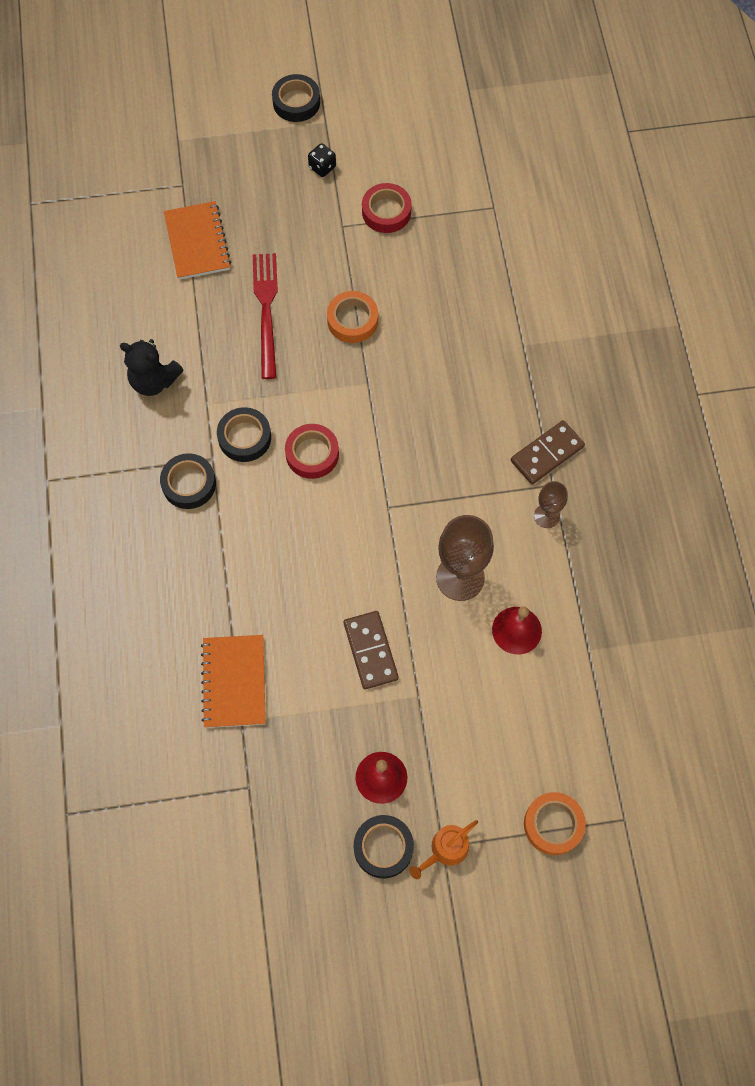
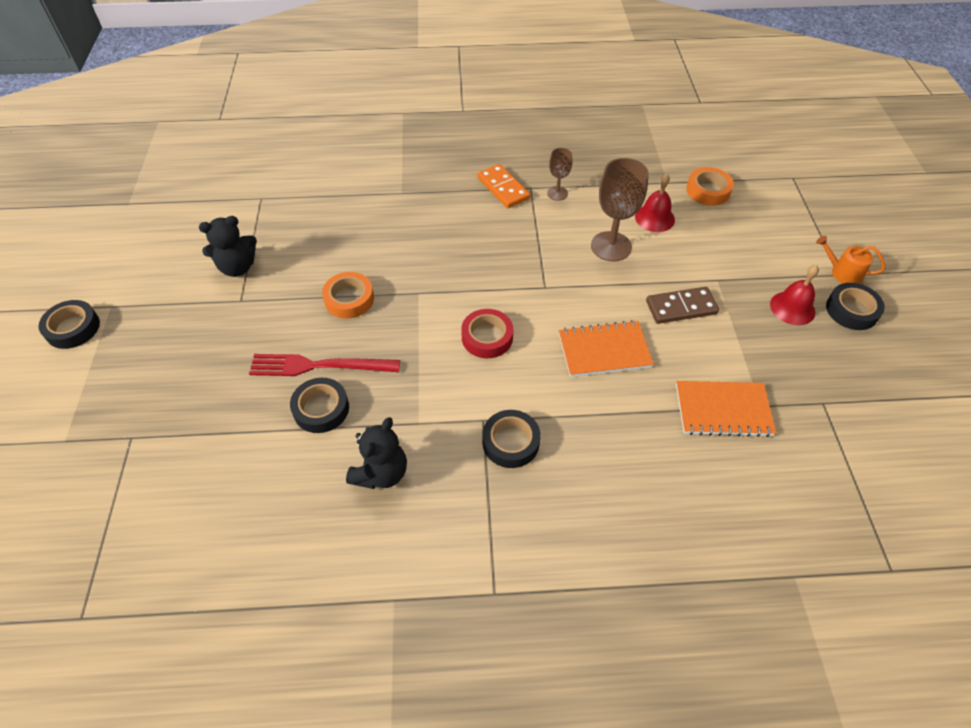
camera: 85 degrees left, 15 degrees down
orange notebook [164,201,231,280] -> orange notebook moved to [559,320,654,377]
black tape [217,407,271,462] -> black tape moved to [290,378,349,433]
black dice [308,143,336,177] -> none
red tape [362,183,412,233] -> black teddy bear [199,216,257,277]
orange watering can [410,820,478,879] -> orange watering can turned 150 degrees clockwise [816,236,885,284]
brown domino [511,420,585,484] -> orange domino [477,164,530,208]
orange tape [524,792,586,855] -> orange tape moved to [686,167,734,206]

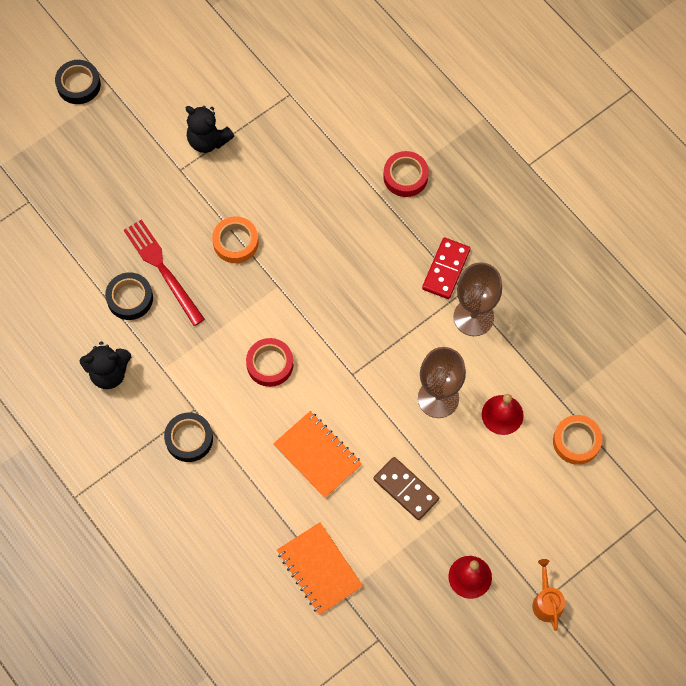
camera: 55 degrees right, 15 degrees up
orange domino [477,164,530,208] -> red domino [422,237,470,299]
brown goblet [547,148,572,201] -> brown goblet [453,263,502,336], size x1.83
black tape [826,283,885,330] -> none
none -> red tape [383,151,429,197]

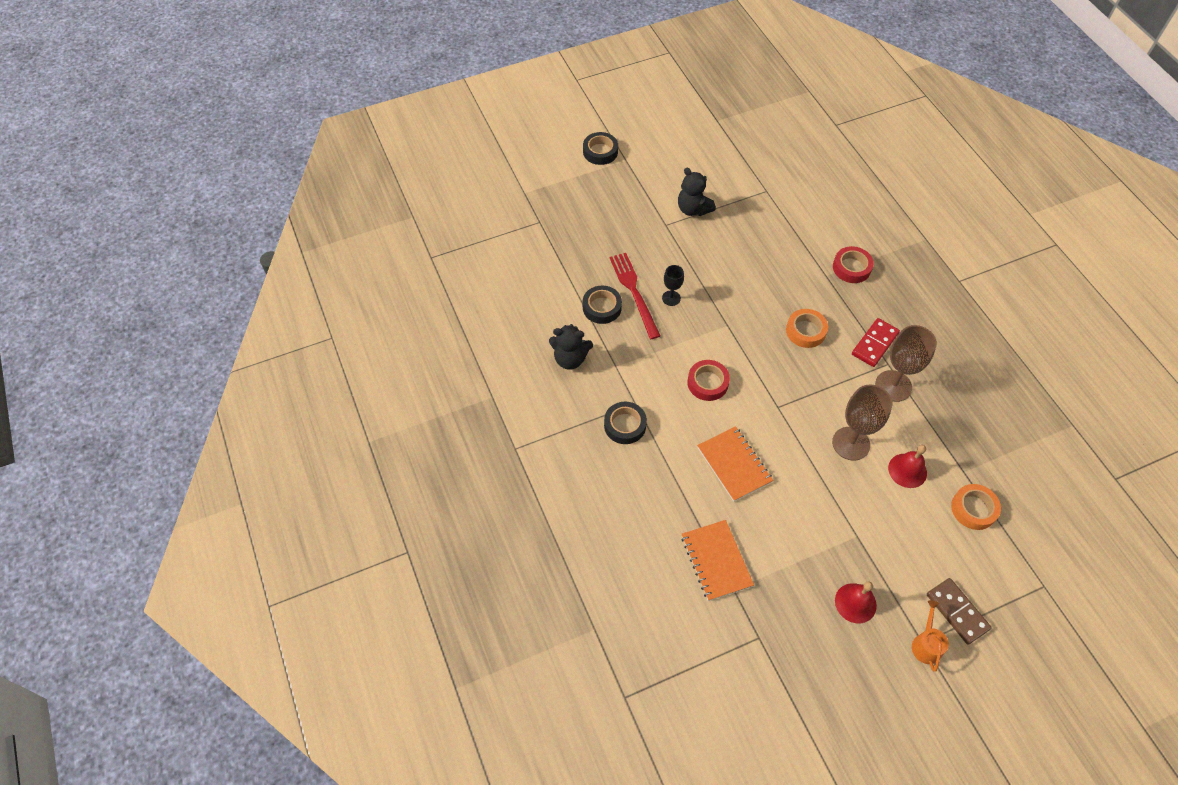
camera: 15 degrees right, 10 degrees down
orange tape [212,217,259,263] -> orange tape moved to [786,309,828,348]
brown domino [373,457,439,520] -> brown domino moved to [927,578,992,645]
none -> black goblet [662,265,684,306]

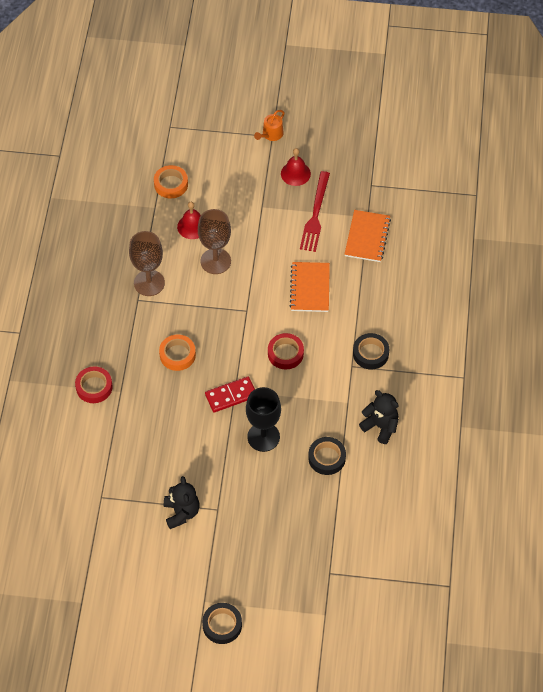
camera: 150 degrees left, 0 degrees up
red fork [609,253,660,339] -> red fork moved to [300,171,330,252]
black goblet [662,265,684,306] -> black goblet [246,387,281,452], size x1.83
red domino [852,318,900,367] -> red domino moved to [205,376,255,413]
brown domino [927,578,992,645] -> none

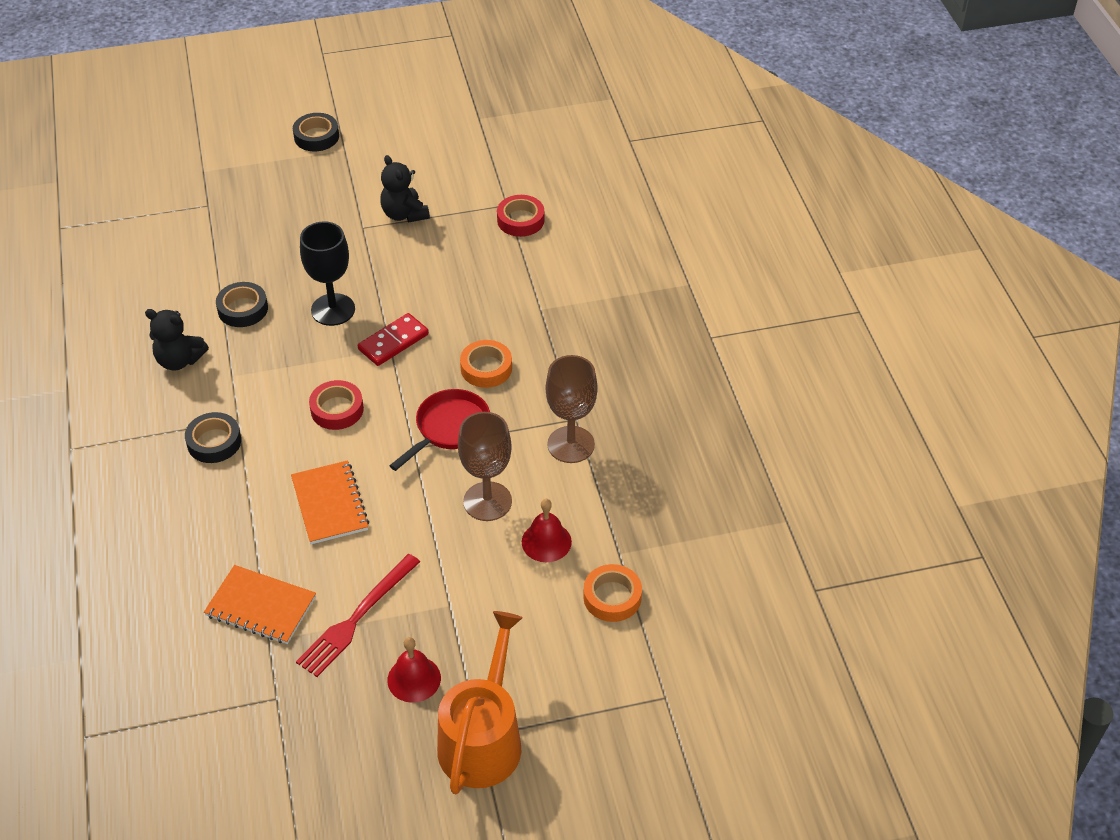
camera: 160 degrees right, 10 degrees down
red tape [75,366,113,403] -> red tape moved to [497,195,544,237]
orange watering can [254,110,285,141] -> orange watering can [437,611,523,794], size x2.15
red fork [300,171,330,252] -> red fork turned 135 degrees counterclockwise [296,554,420,677]
orange notebook [344,210,391,262] -> orange notebook turned 60 degrees counterclockwise [204,565,316,644]
none -> red pan [389,389,490,471]

